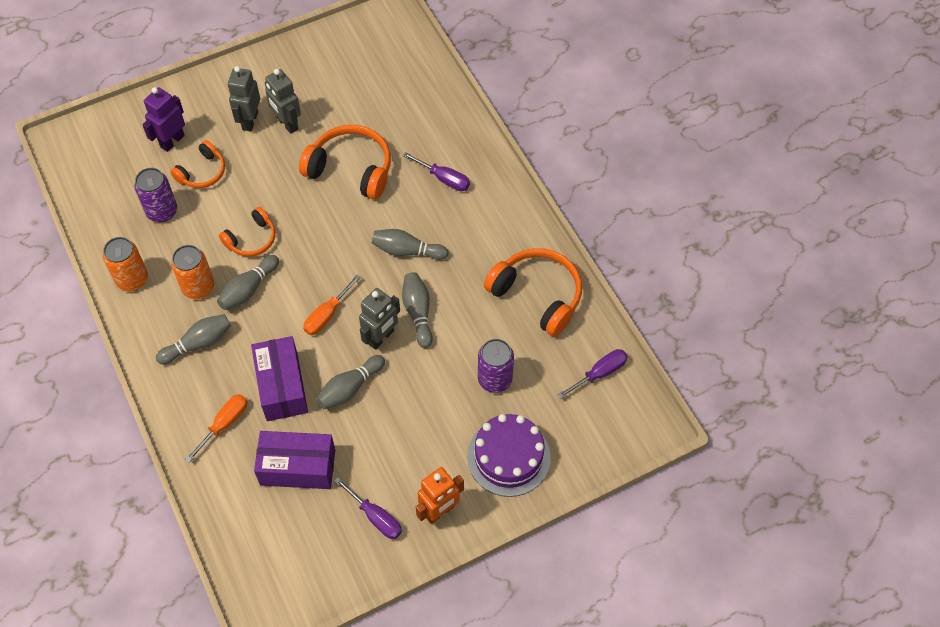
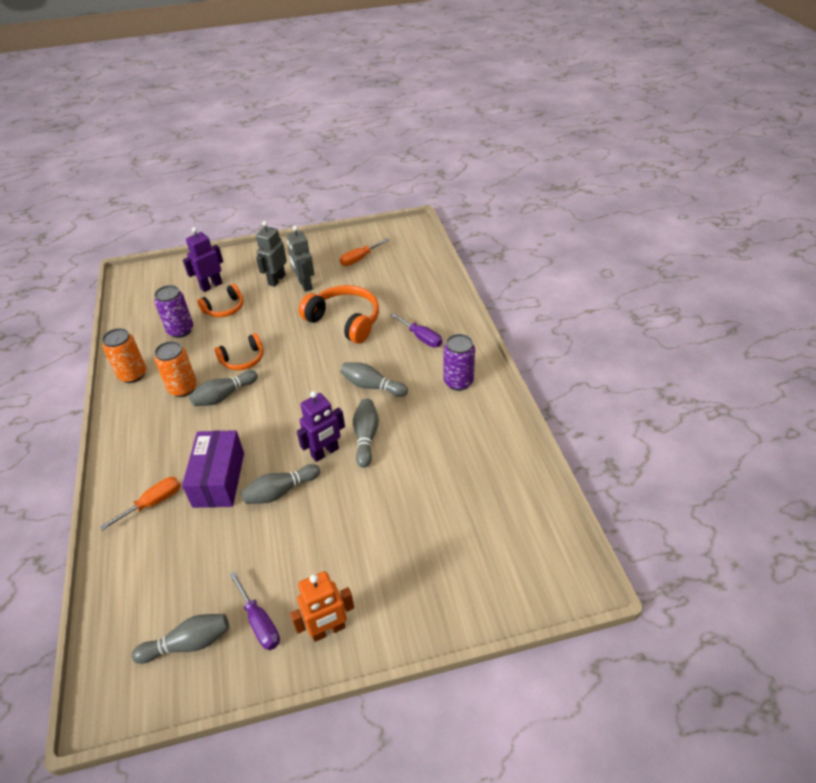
camera: 15 degrees right, 15 degrees down
grey bowling pin [156,314,231,364] -> grey bowling pin moved to [132,614,229,664]
purple box [254,431,335,489] -> none
orange screwdriver [303,275,361,335] -> orange screwdriver moved to [340,238,389,266]
grey robot [359,288,400,350] -> purple robot [297,391,345,462]
purple cake [467,414,551,497] -> none
purple can [478,339,514,393] -> purple can moved to [443,334,475,391]
orange headphones [484,248,582,337] -> none
purple screwdriver [558,349,628,399] -> none

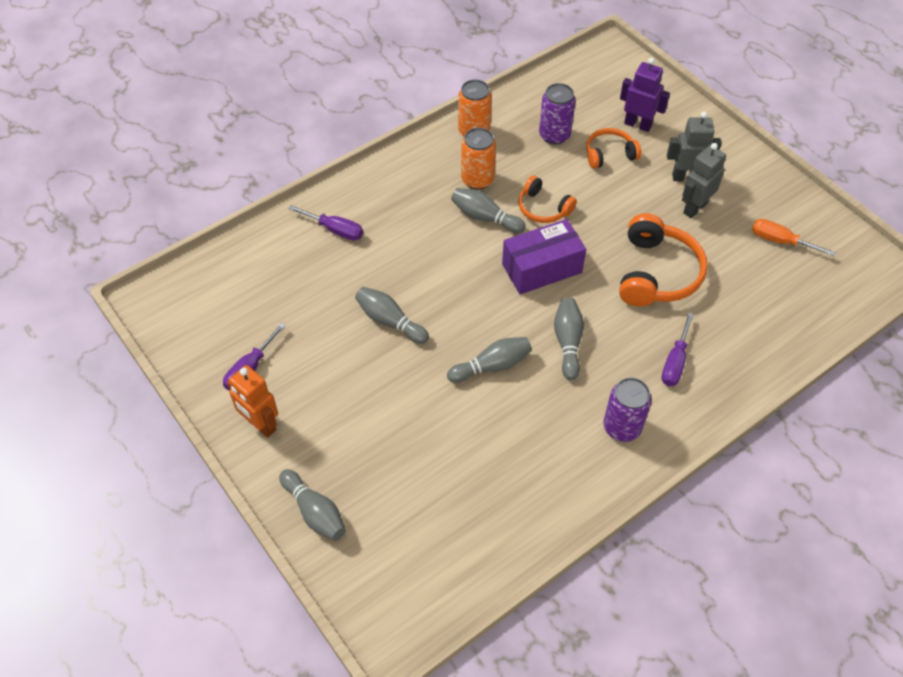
camera: 65 degrees right, 10 degrees up
orange screwdriver [100,477,181,531] -> purple screwdriver [288,205,363,241]
grey bowling pin [132,614,229,664] -> grey bowling pin moved to [279,469,346,541]
purple box [182,430,244,508] -> purple box moved to [502,219,586,294]
orange headphones [197,284,244,317] -> orange headphones turned 135 degrees clockwise [586,128,641,169]
purple robot [297,391,345,462] -> none

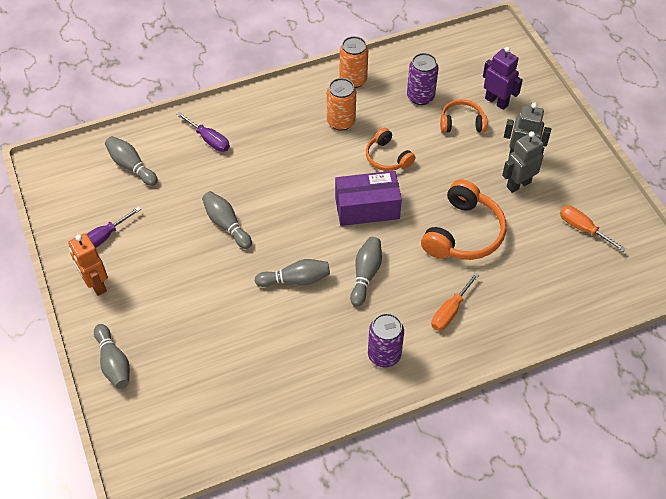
camera: 15 degrees right, 0 degrees up
grey bowling pin [451,188,526,233] -> grey bowling pin moved to [105,136,158,186]
purple screwdriver [661,313,694,386] -> orange screwdriver [431,273,479,331]

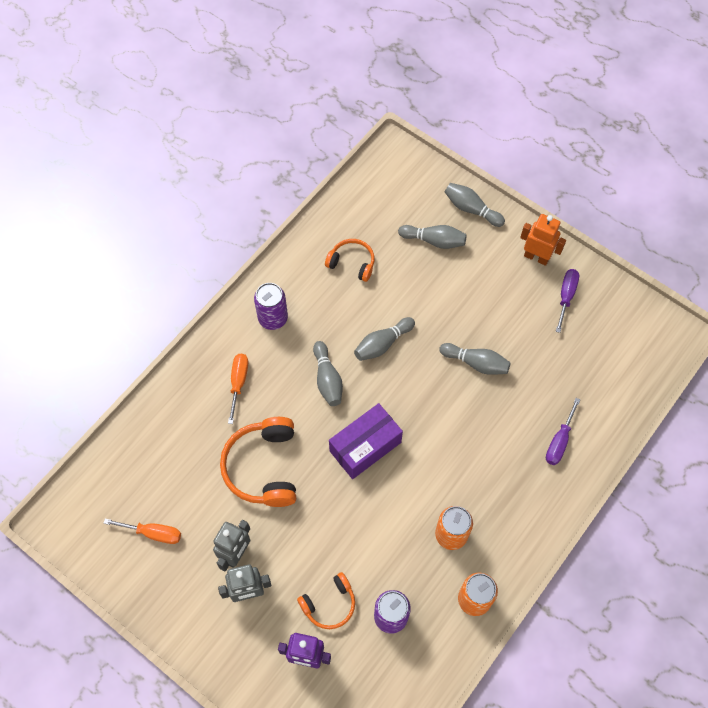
camera: 150 degrees right, 10 degrees up
grey bowling pin [105,136,158,186] -> grey bowling pin moved to [398,225,467,249]
purple screwdriver [176,112,230,152] -> purple screwdriver turned 75 degrees counterclockwise [546,398,580,465]
orange headphones [366,128,415,171] -> orange headphones moved to [325,239,374,282]

